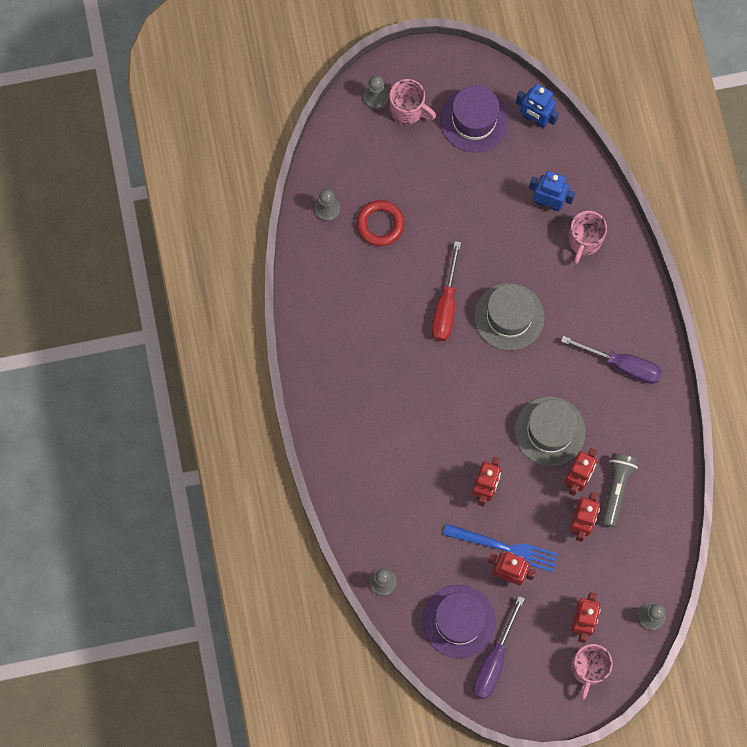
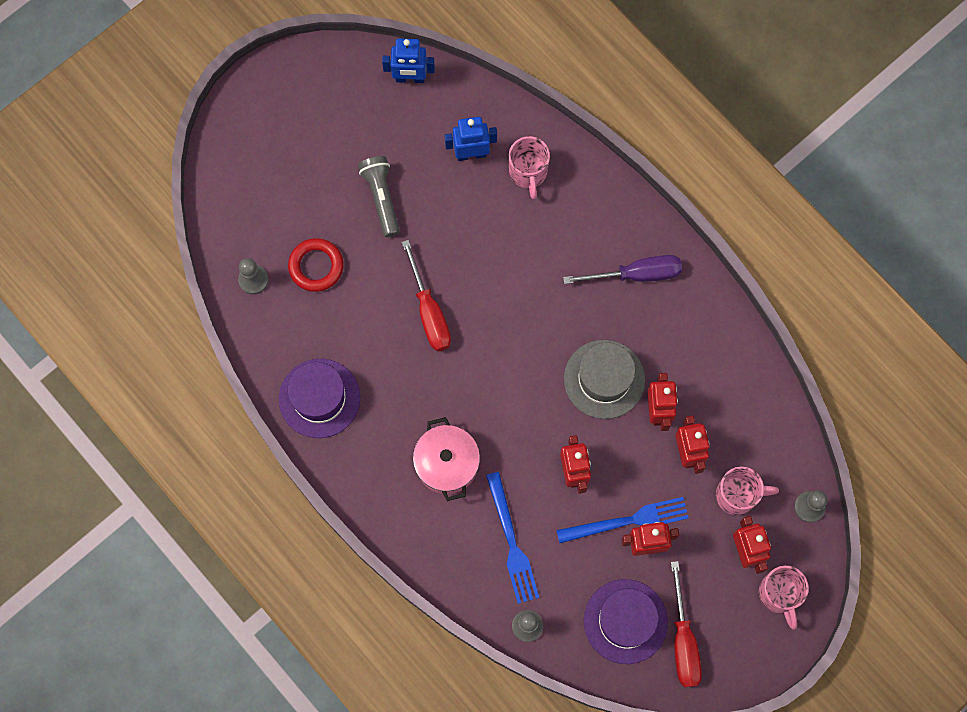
camera: 30 degrees left, 0 degrees up
grey pawn [364,75,389,109] -> none
pink mug [389,79,436,124] -> pink mug moved to [716,467,779,515]
purple hat [440,85,509,152] -> purple hat moved to [279,359,360,438]
purple screwdriver [473,596,525,699] -> red screwdriver [671,561,702,687]
grey hat [474,283,545,351] -> none
grey flashlight [602,454,638,527] -> grey flashlight moved to [358,156,400,237]
none -> pink pot [413,417,480,501]
none -> blue fork [486,472,539,604]

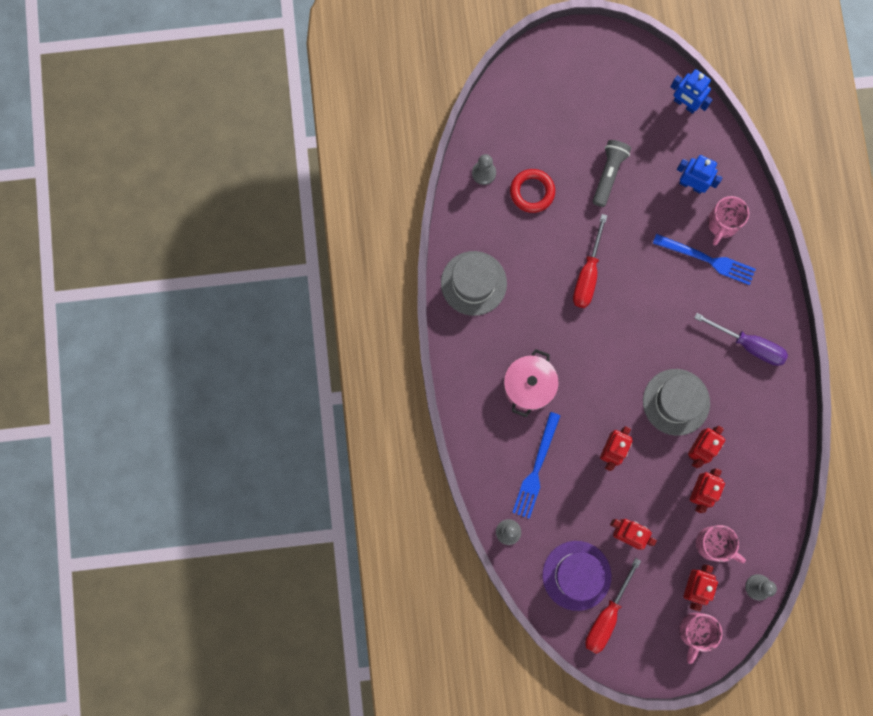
camera: 35 degrees right, 5 degrees up
purple hat [279,359,360,438] -> grey hat [441,251,507,316]
blue fork [556,497,689,543] -> blue fork moved to [653,234,756,285]

